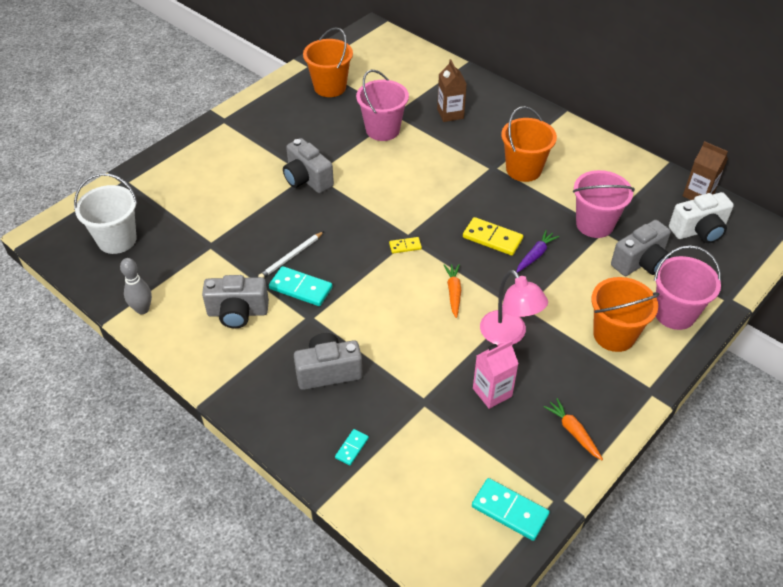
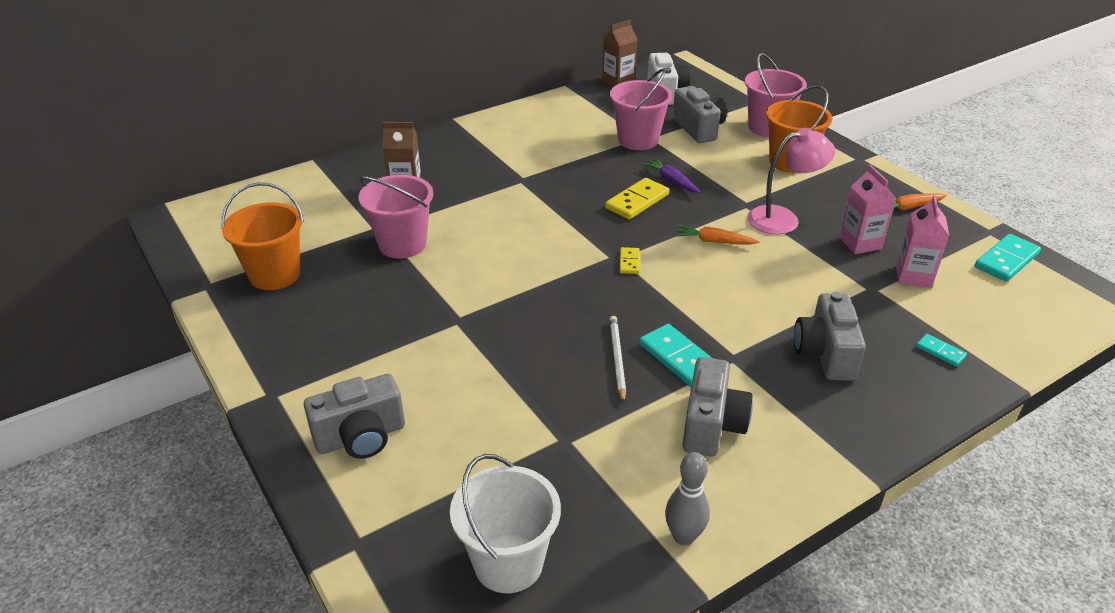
camera: 75 degrees left, 10 degrees down
white pencil [258,231,324,278] -> white pencil turned 150 degrees counterclockwise [610,316,626,403]
turquoise domino [269,266,333,306] -> turquoise domino turned 75 degrees counterclockwise [639,324,712,387]
grey camera [283,138,334,193] -> grey camera moved to [304,374,405,459]
orange bucket [501,106,557,182] -> none
none -> pink carton [896,195,949,288]

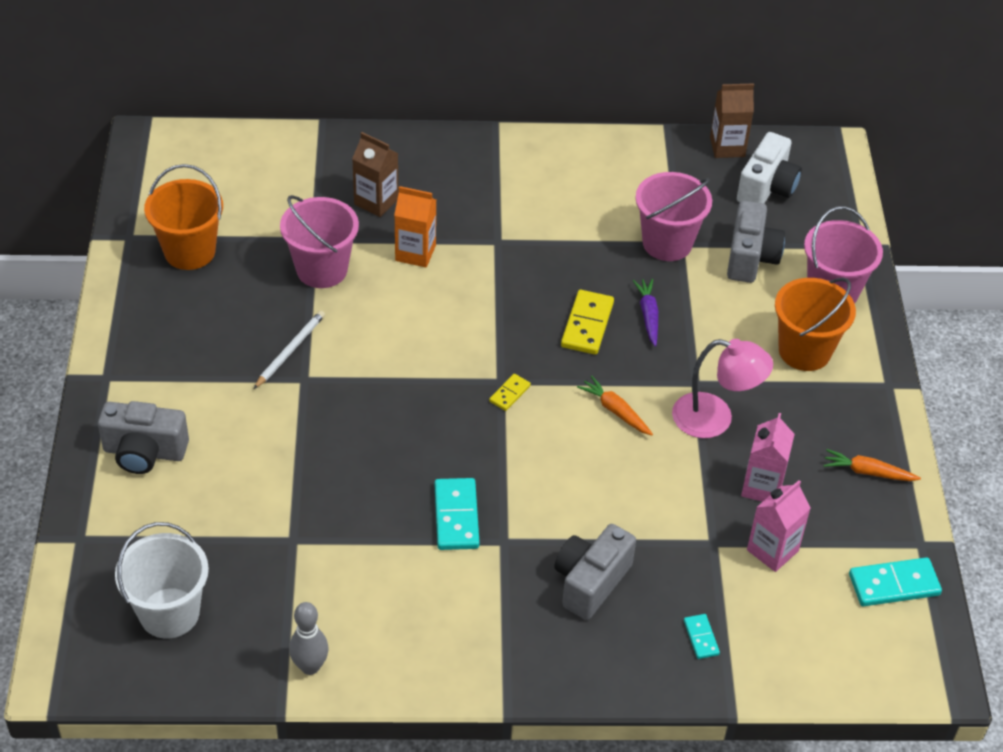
camera: 30 degrees right, 10 degrees up
yellow domino [605,178,669,219] -> yellow domino turned 60 degrees counterclockwise [561,290,614,355]
white pencil [610,316,626,403] -> white pencil moved to [254,311,325,389]
grey camera [682,357,753,456] -> none
none -> orange carton [394,186,436,267]

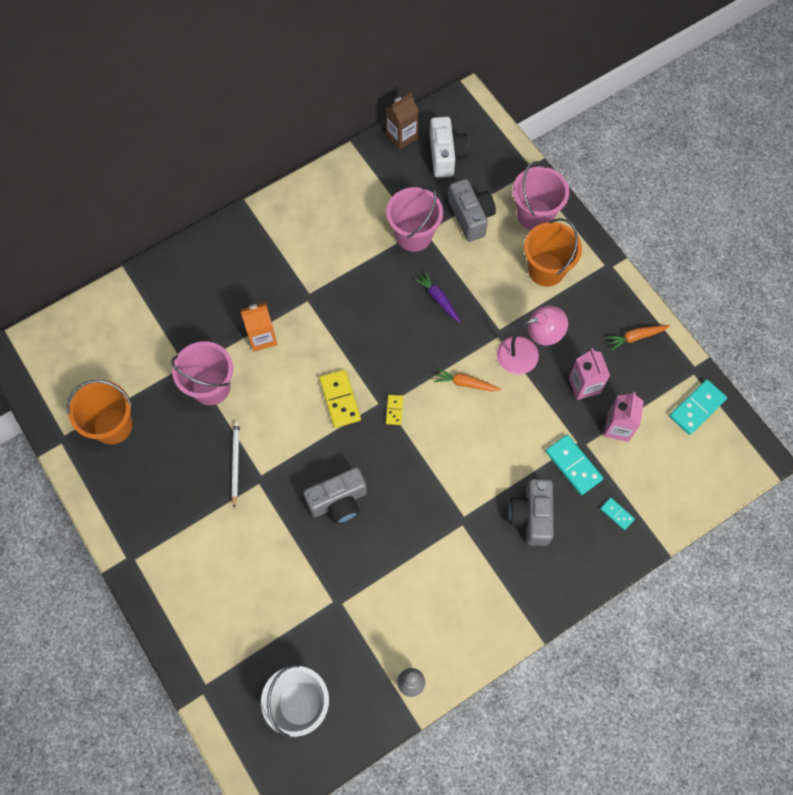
camera: 30 degrees left, 20 degrees up
grey camera [98,401,189,474] -> grey camera moved to [303,467,367,524]
brown carton [352,132,398,217] -> none
turquoise domino [435,478,480,550] -> turquoise domino moved to [546,435,603,495]
yellow domino [561,290,614,355] -> yellow domino moved to [319,369,361,428]

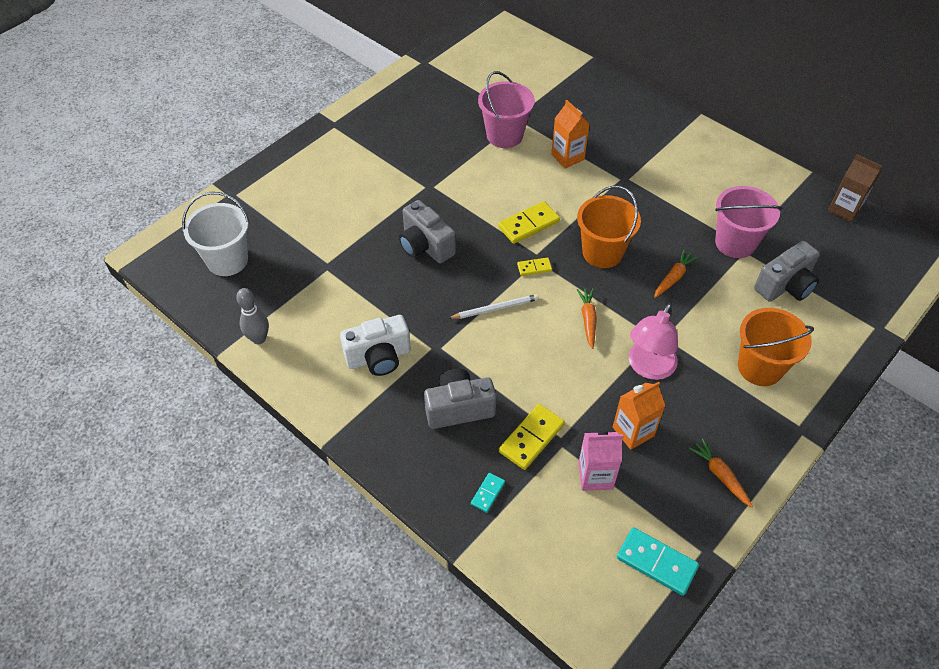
camera: 75 degrees right, 15 degrees down
orange bucket [67,380,133,445] -> orange bucket moved to [577,186,641,268]
white pencil [232,422,239,508] -> white pencil moved to [448,294,539,319]
purple carrot [414,271,460,322] -> orange carrot [654,250,698,298]
white camera [430,117,469,178] -> white camera moved to [340,315,411,376]
pink lamp [497,305,568,374] -> pink lamp turned 60 degrees clockwise [629,303,678,380]
pink bucket [513,161,569,230] -> none
turquoise domino [546,435,603,495] -> yellow domino [499,404,565,470]
pink carton [569,348,610,400] -> orange carton [613,382,665,450]

